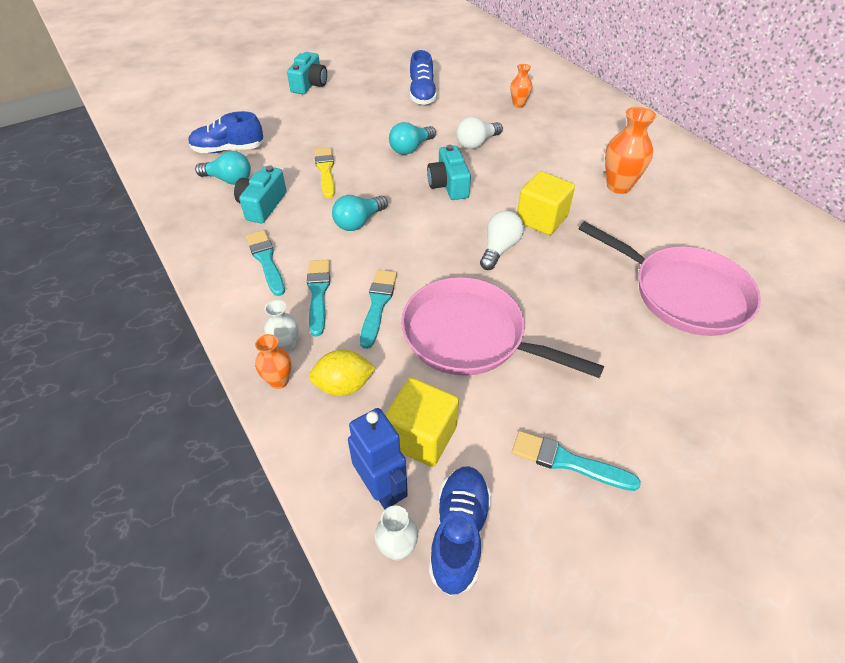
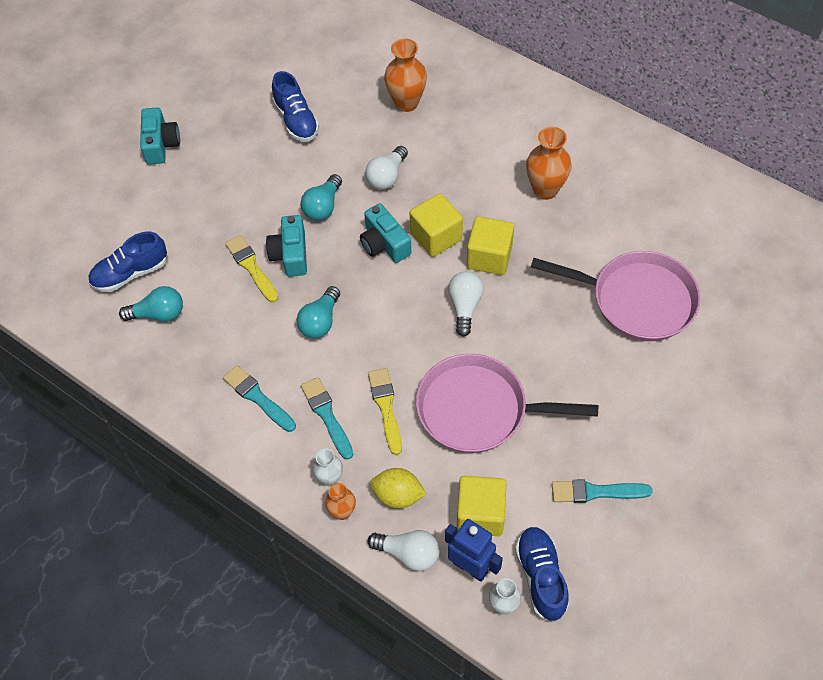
camera: 20 degrees left, 10 degrees up
turquoise camera [234,166,286,223] -> turquoise camera moved to [266,215,307,277]
yellow lemon [309,349,376,396] -> yellow lemon turned 45 degrees clockwise [370,468,427,508]
turquoise brush [360,270,397,349] -> yellow brush [368,368,402,455]
orange vase [510,64,532,108] -> orange vase [384,39,427,112], size x1.73
none -> white light bulb [368,530,439,571]
none -> yellow cube [410,193,463,257]

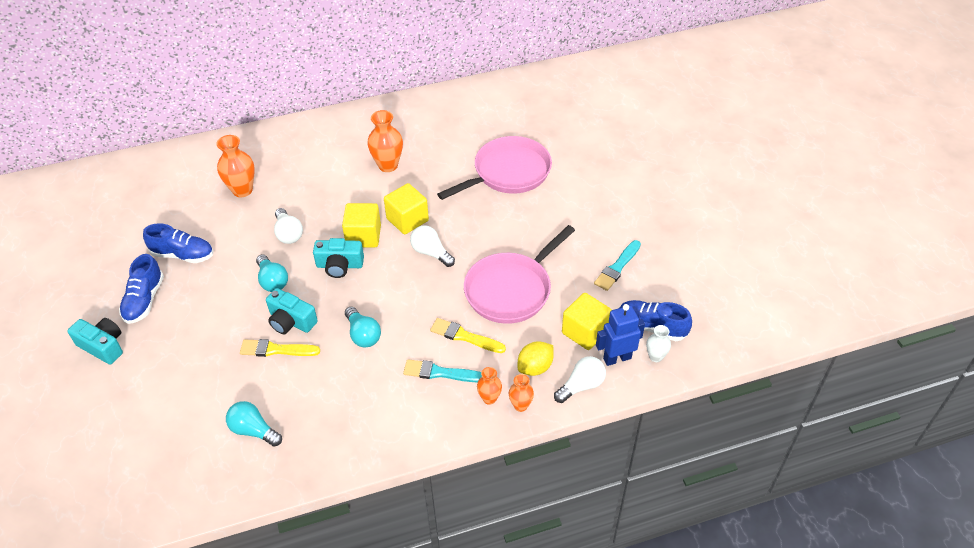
camera: 55 degrees left, 10 degrees down
blue shoe [88,232,167,292] -> blue shoe moved to [119,254,164,324]
turquoise light bulb [119,286,183,321] -> turquoise light bulb turned 90 degrees counterclockwise [226,401,282,447]
turquoise brush [223,365,296,432] -> none
white vase [313,448,343,486] -> orange vase [477,367,502,405]

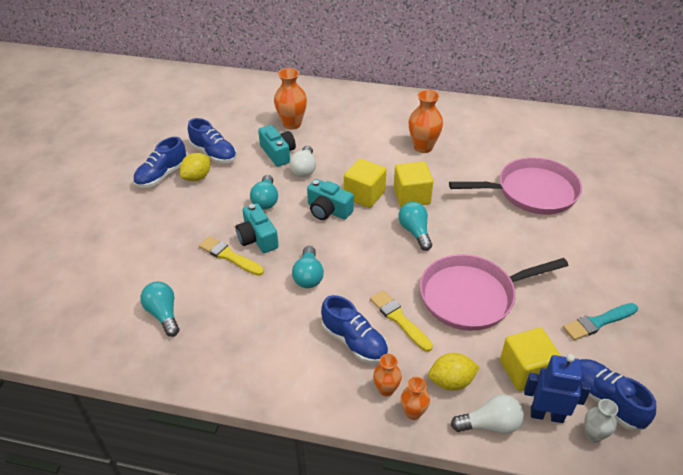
camera: 30 degrees right, 5 degrees down
turquoise camera [67,318,123,365] -> turquoise camera moved to [258,125,296,167]
turquoise brush [403,359,482,382] -> blue shoe [321,295,388,363]
white light bulb [410,225,455,267] -> turquoise light bulb [398,202,432,251]
none -> yellow lemon [180,153,210,181]

